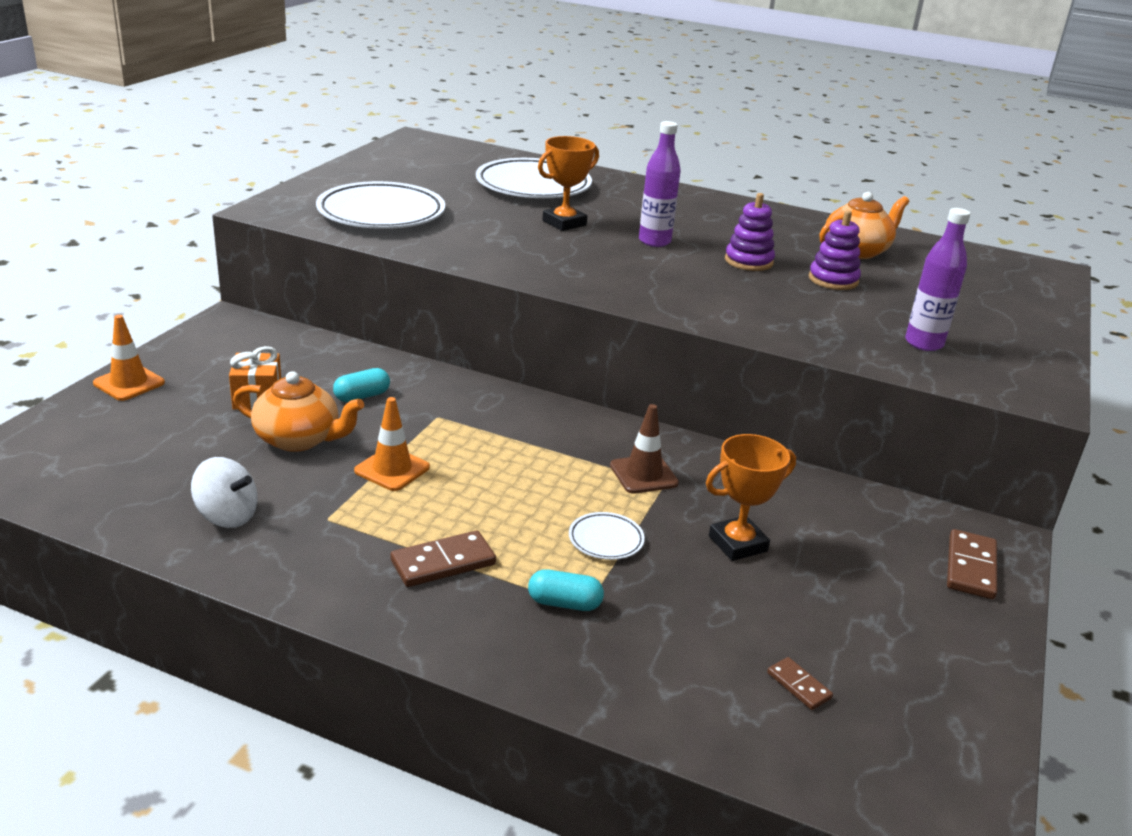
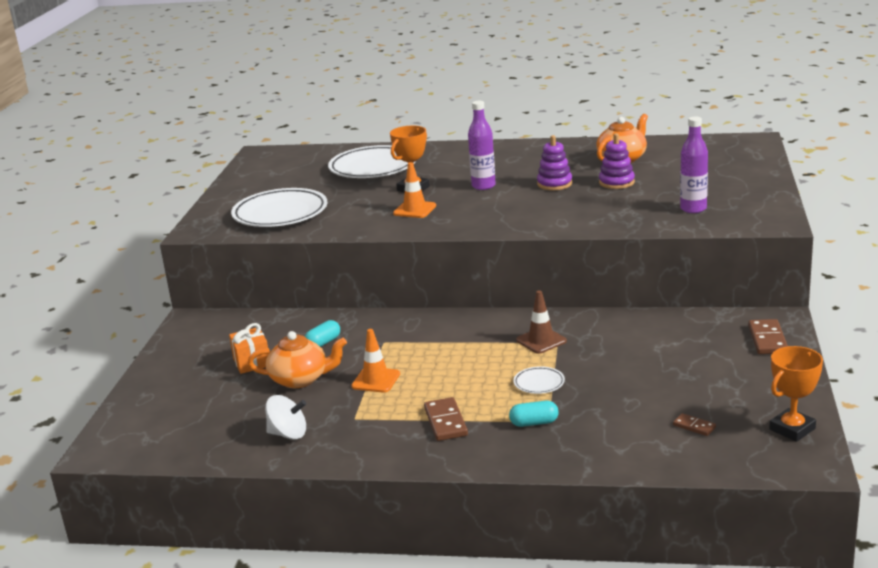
camera: 10 degrees left, 5 degrees down
orange traffic cone [93,315,165,401] -> orange traffic cone moved to [393,162,436,218]
brown domino [391,531,496,587] -> brown domino turned 60 degrees counterclockwise [424,397,468,441]
orange trophy [706,434,796,561] -> orange trophy moved to [769,346,823,442]

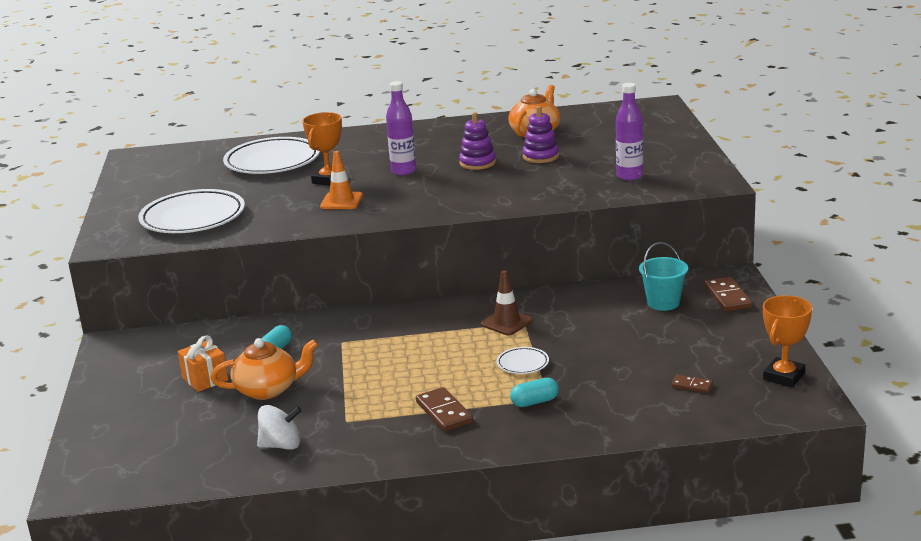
camera: 15 degrees left, 0 degrees up
orange traffic cone [351,329,400,393] -> none
none -> turquoise bucket [639,242,688,311]

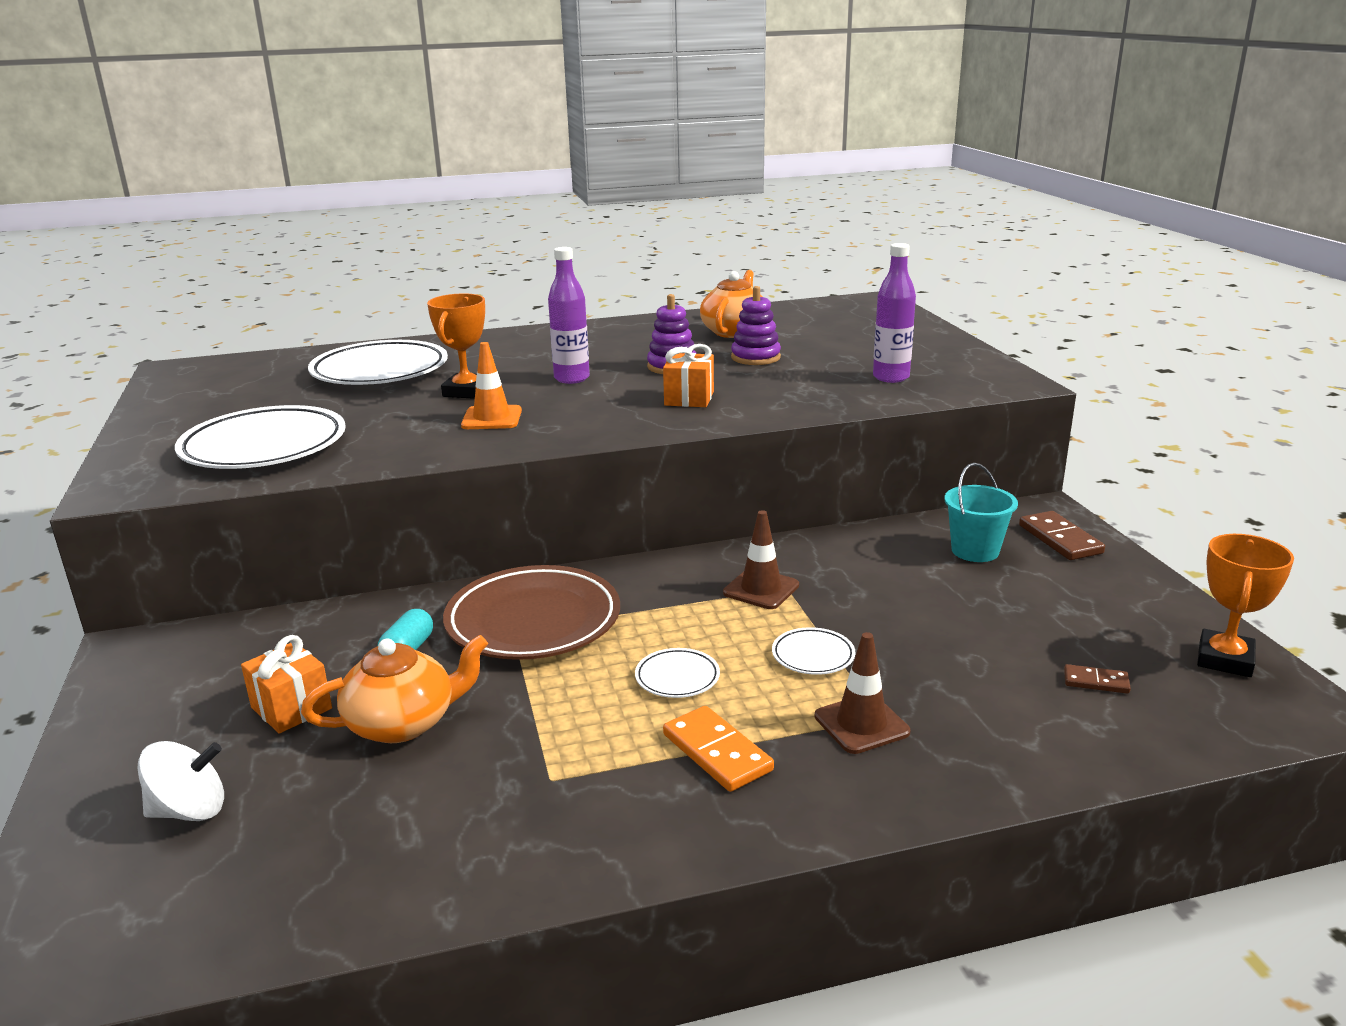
camera: 10 degrees left, 0 degrees up
white spinning top [257,405,302,450] -> white spinning top moved to [137,741,224,821]
brown domino [416,387,473,432] -> orange domino [663,706,774,792]
turquoise capsule [510,378,559,407] -> brown traffic cone [814,632,910,754]
none -> brown plate [443,565,620,660]
none -> white plate [635,648,720,698]
none -> orange gift [663,344,714,407]

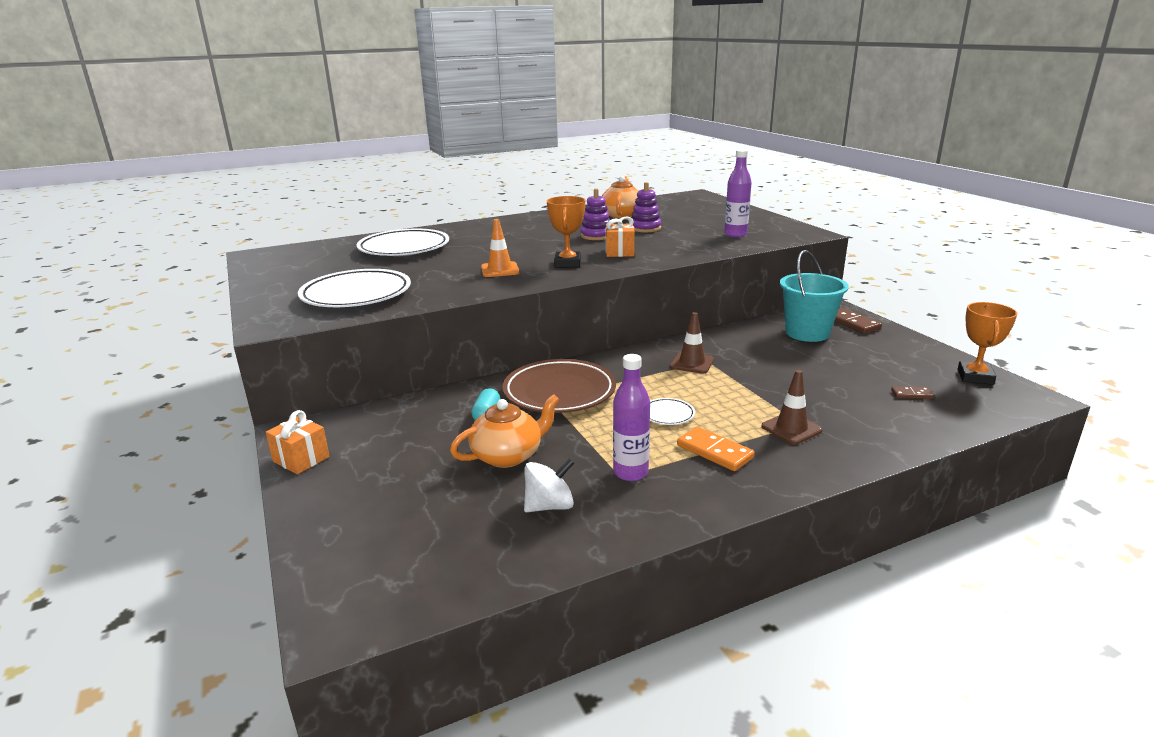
camera: 10 degrees left, 0 degrees up
white spinning top [137,741,224,821] -> white spinning top moved to [524,458,574,512]
orange gift [241,635,332,734] -> orange gift moved to [266,410,330,474]
orange trophy [427,294,485,399] -> orange trophy moved to [547,196,585,267]
purple bottle [548,247,590,384] -> purple bottle moved to [613,354,650,481]
white plate [772,627,855,675] -> none
turquoise bucket [944,463,1018,562] -> turquoise bucket [780,250,849,342], size x1.50

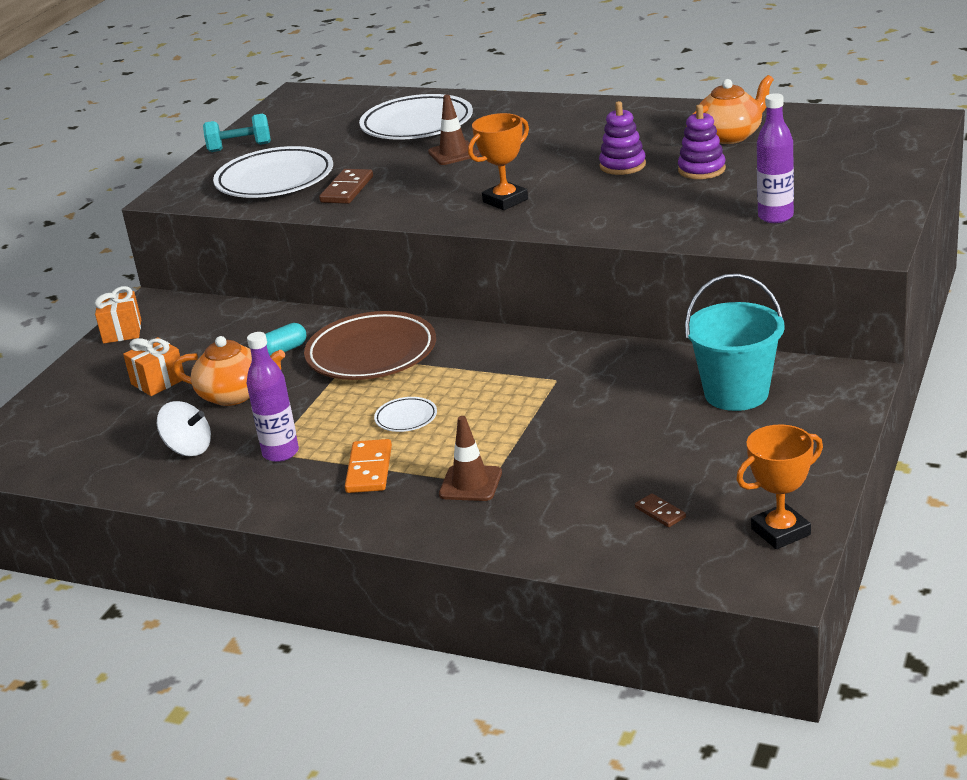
camera: 50 degrees right, 5 degrees up
orange traffic cone [481,219,520,277] -> none
orange gift [606,216,635,257] -> orange gift moved to [123,337,184,396]
brown traffic cone [670,312,714,374] -> brown traffic cone moved to [428,95,480,165]
brown domino [834,308,882,334] -> brown domino moved to [319,169,373,204]
none -> turquoise dumbbell [203,114,271,152]

